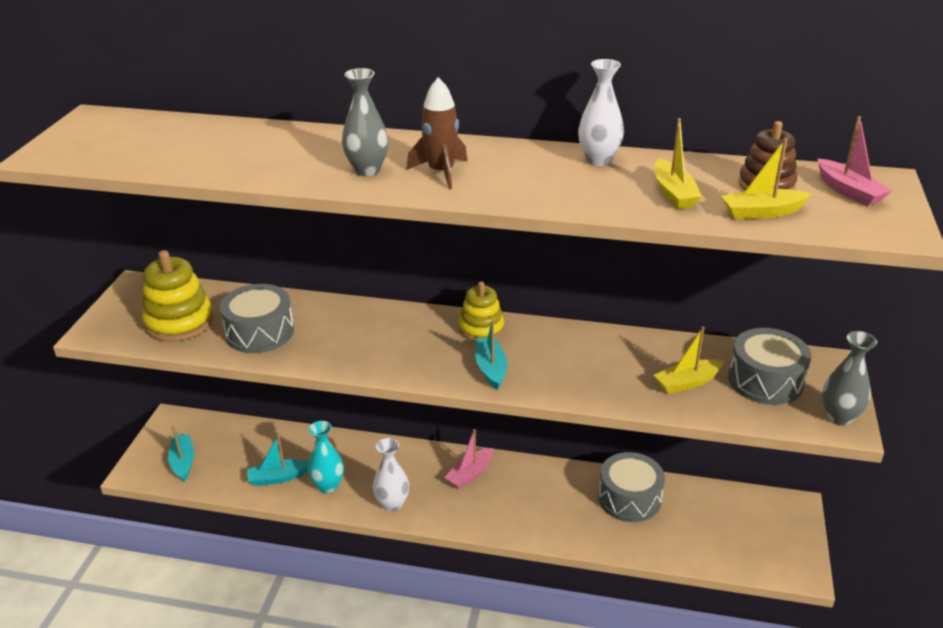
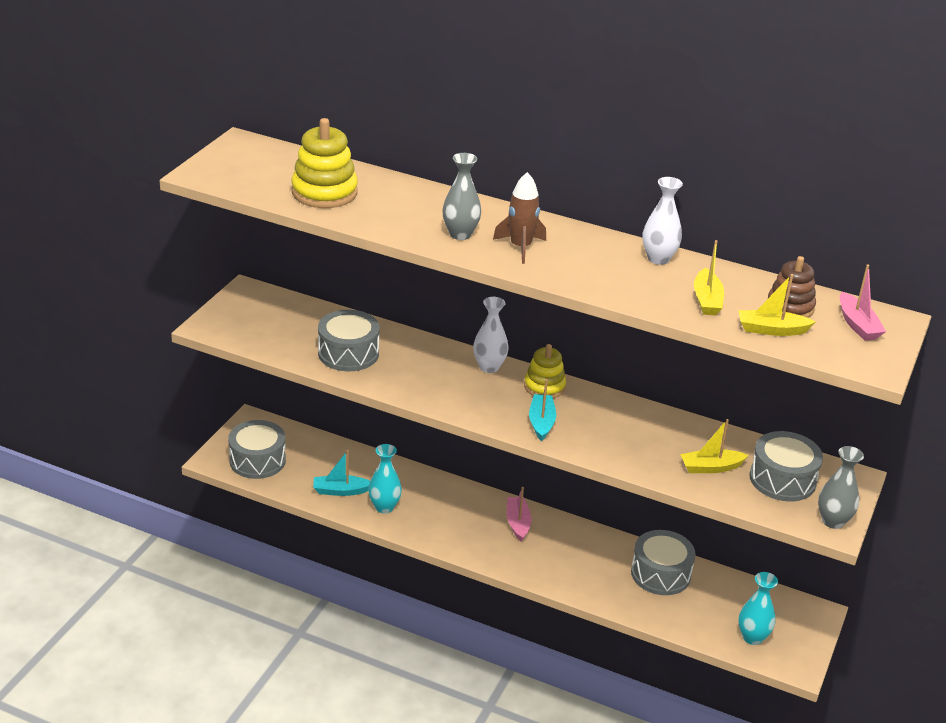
camera: 10 degrees right, 0 degrees up
yellow stacking toy [142,250,214,342] -> yellow stacking toy moved to [291,118,358,208]
turquoise boat [168,426,194,481] -> grey drum [228,420,286,479]
white vase [373,438,409,512] -> white vase moved to [473,297,508,373]
pink boat [444,429,493,489] -> pink boat turned 120 degrees clockwise [506,487,532,542]
none -> turquoise vase [738,572,778,645]

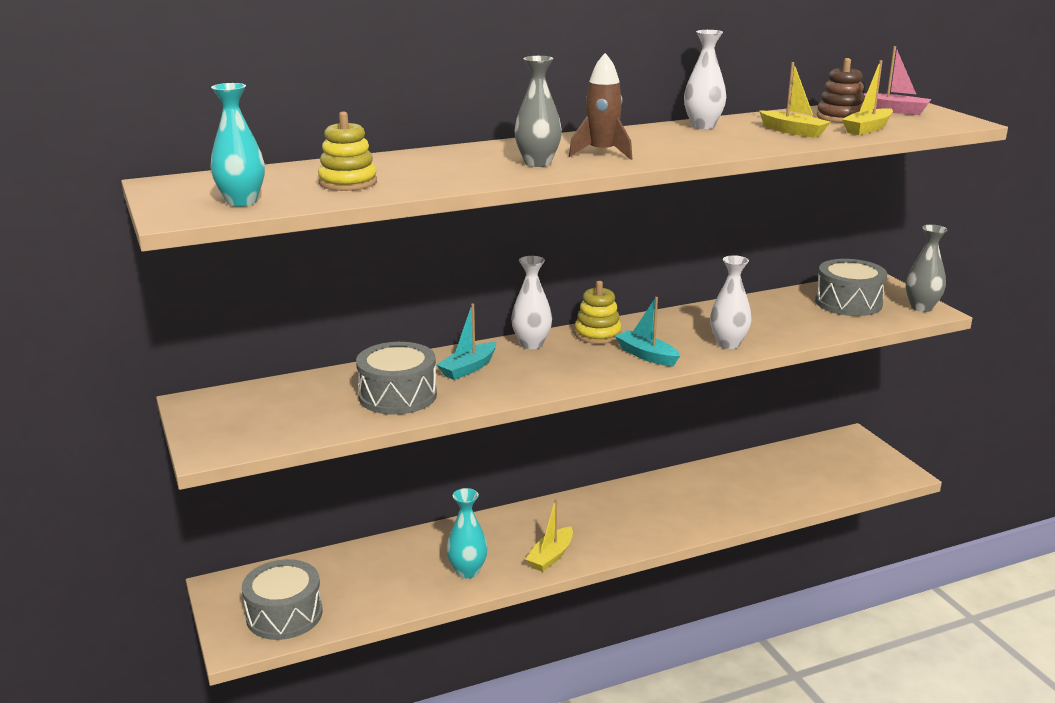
camera: 45 degrees left, 10 degrees down
yellow stacking toy [291,118,358,208] -> yellow stacking toy [318,112,377,191], size x0.66
turquoise boat [313,450,370,496] -> turquoise boat moved to [436,303,496,380]
pink boat [506,487,532,542] -> none
grey drum [631,530,696,595] -> none
yellow boat [680,419,749,473] -> yellow boat moved to [525,499,573,572]
turquoise vase [738,572,778,645] -> turquoise vase moved to [211,83,265,207]
none -> white vase [710,255,752,349]

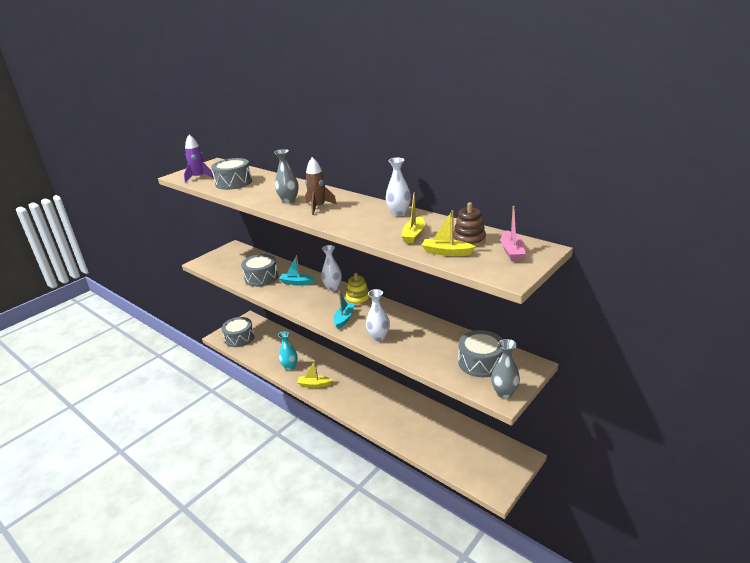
camera: 65 degrees right, 5 degrees up
turquoise vase [211,83,265,207] -> purple rocket [184,135,214,183]
yellow stacking toy [318,112,377,191] -> grey drum [211,158,252,190]

